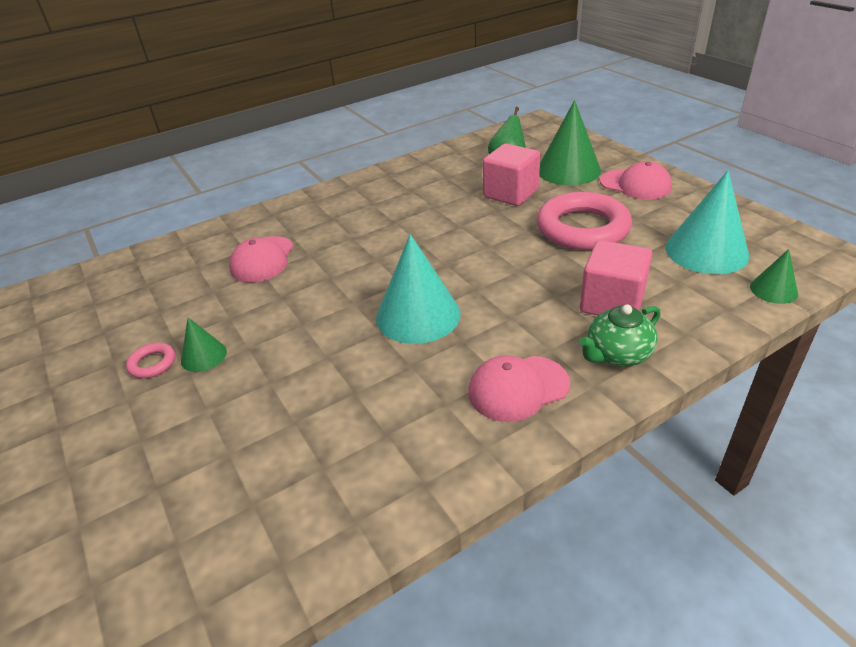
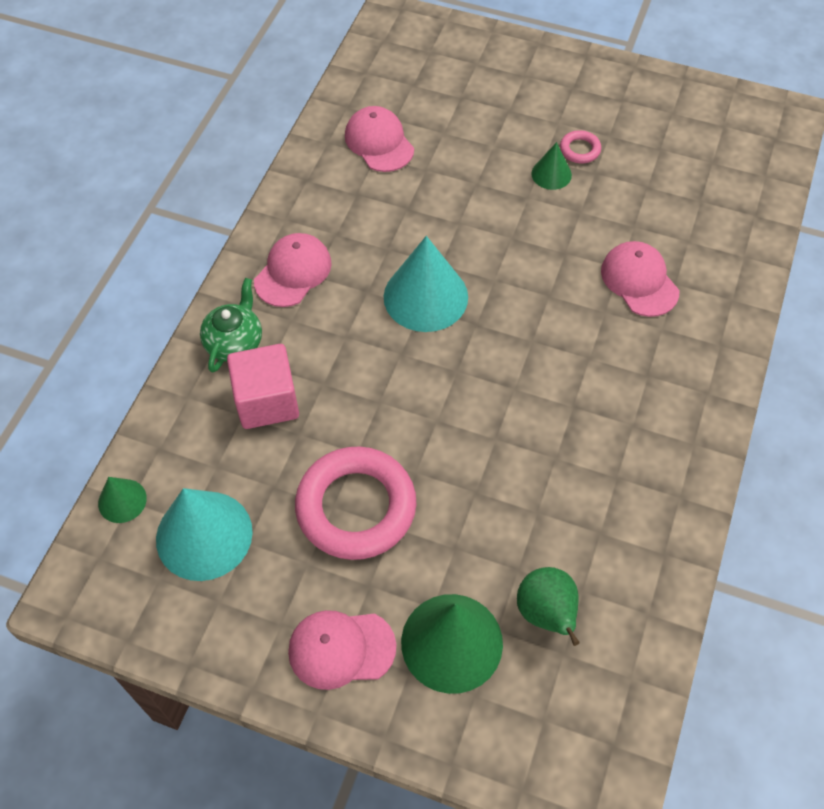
camera: 140 degrees right, 20 degrees up
pink cube [483,143,541,206] -> none
none -> pink cap [345,106,414,172]

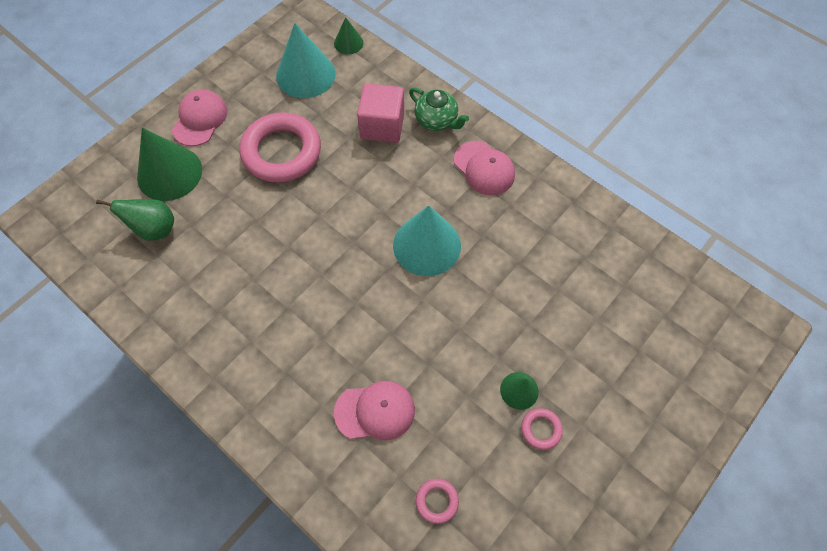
camera: 110 degrees right, 5 degrees up
pink cap [345,106,414,172] -> none
none -> pink ring [416,478,459,524]

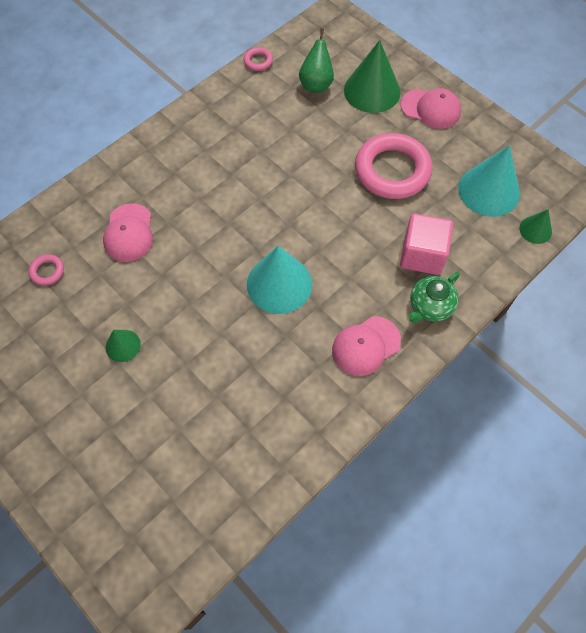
camera: 95 degrees right, 0 degrees up
pink ring [521,408,563,450] -> pink ring moved to [243,47,273,71]

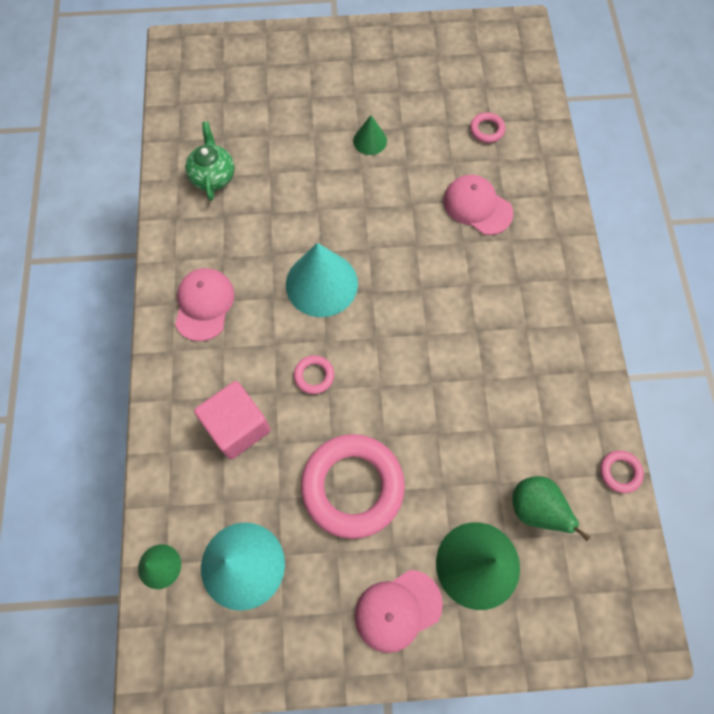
camera: 130 degrees right, 5 degrees up
green teapot [408,272,460,323] -> green teapot moved to [185,122,234,201]
none -> pink ring [294,355,334,394]

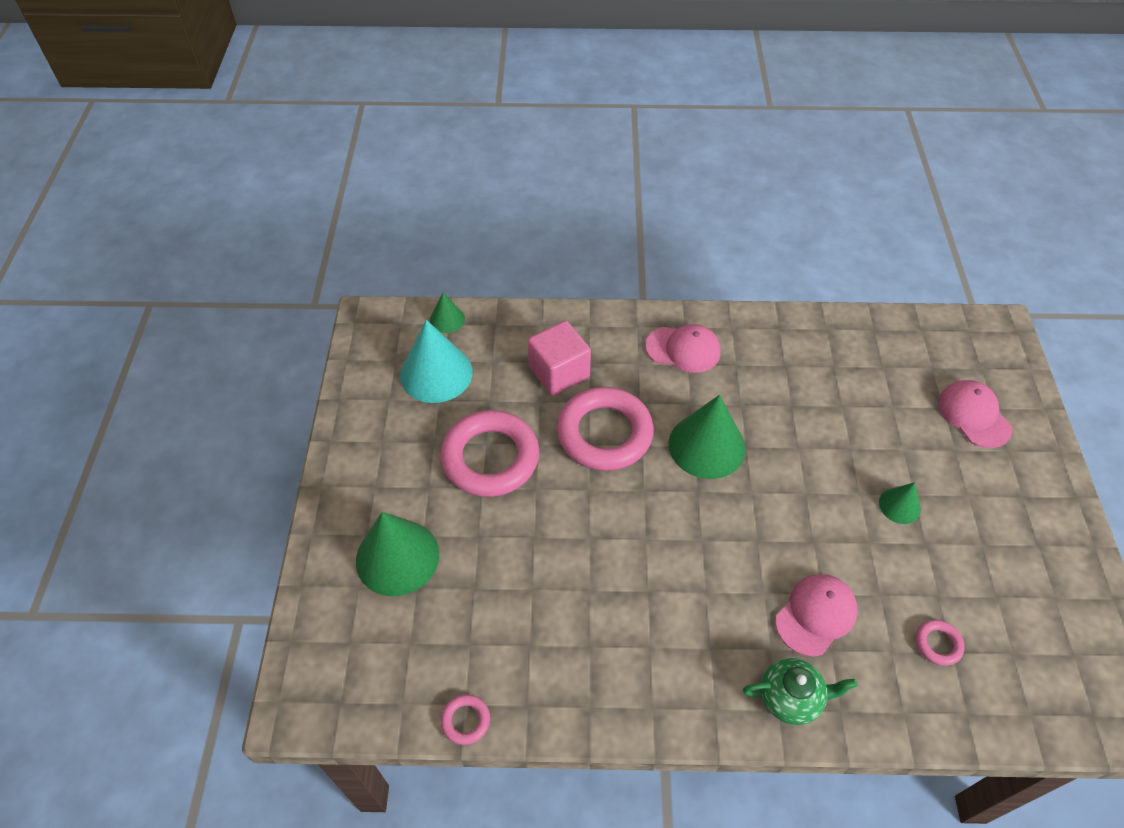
camera: 95 degrees right, 15 degrees down
green teapot [185,122,234,201] -> green teapot moved to [743,658,858,725]
turquoise cone [286,243,358,317] -> green cone [669,395,746,479]
pink ring [294,355,334,394] -> pink ring [557,387,654,471], size x2.38
pink cap [355,570,443,653] -> pink cap moved to [938,380,1012,448]
green pear [512,476,590,541] -> none

